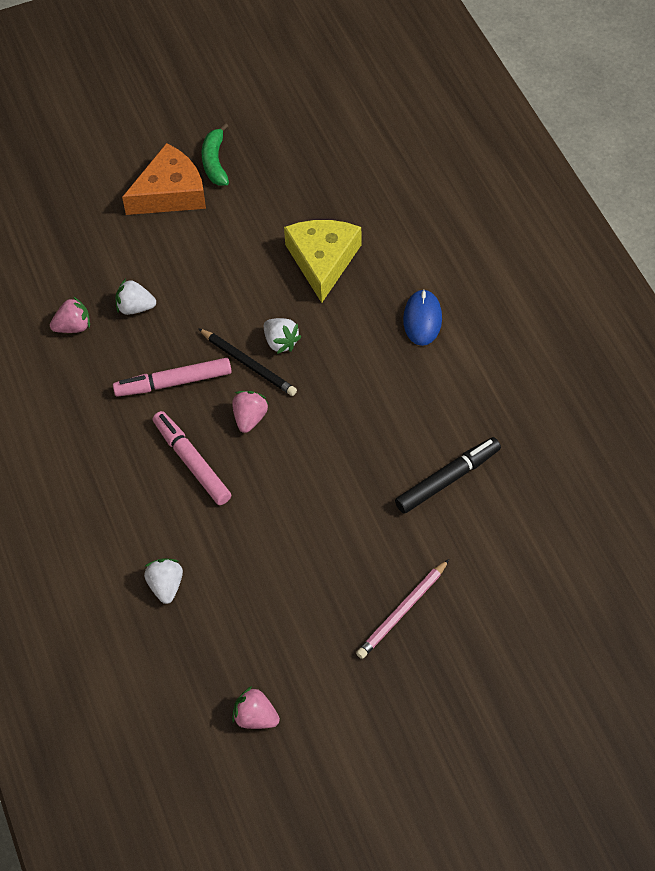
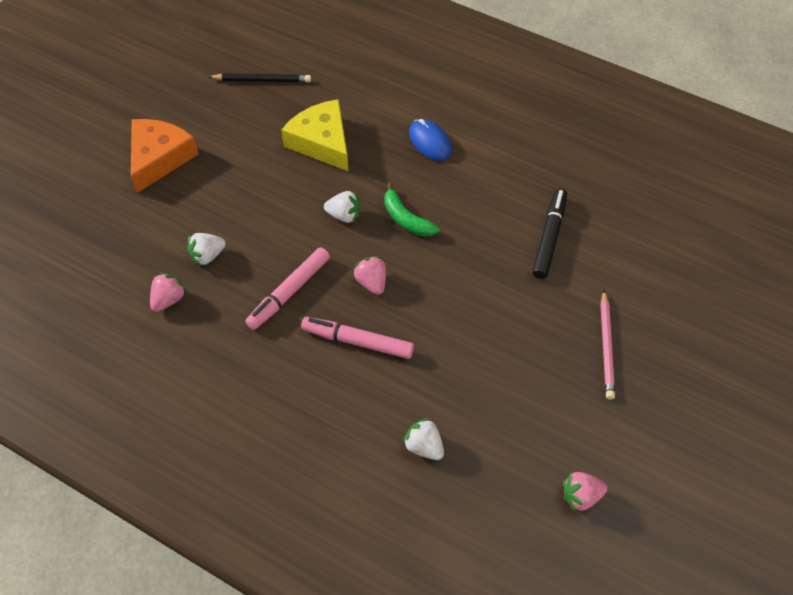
camera: 40 degrees left, 0 degrees up
black pencil [198,328,297,396] -> black pencil moved to [209,73,311,82]
green banana [202,123,229,186] -> green banana moved to [384,182,440,237]

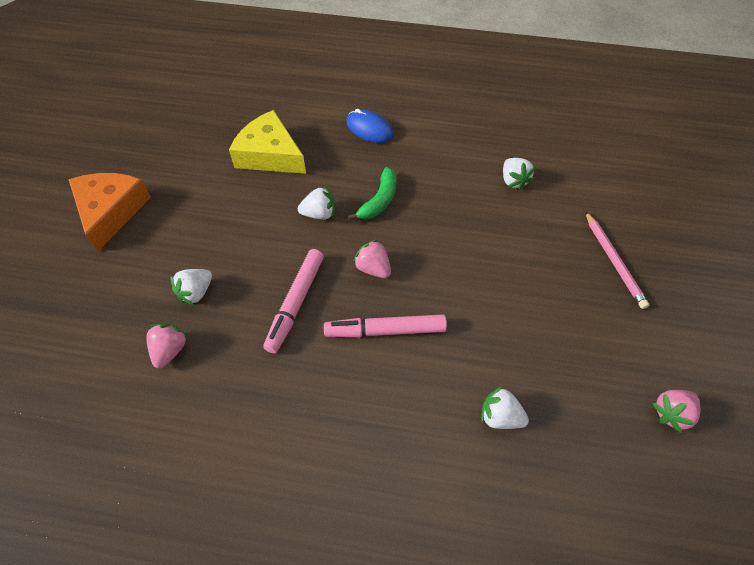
camera: 20 degrees left, 0 degrees up
black pencil [209,73,311,82] -> none
green banana [384,182,440,237] -> green banana turned 90 degrees counterclockwise [347,167,396,221]
black marker [532,188,567,279] -> white strawberry [503,158,535,190]

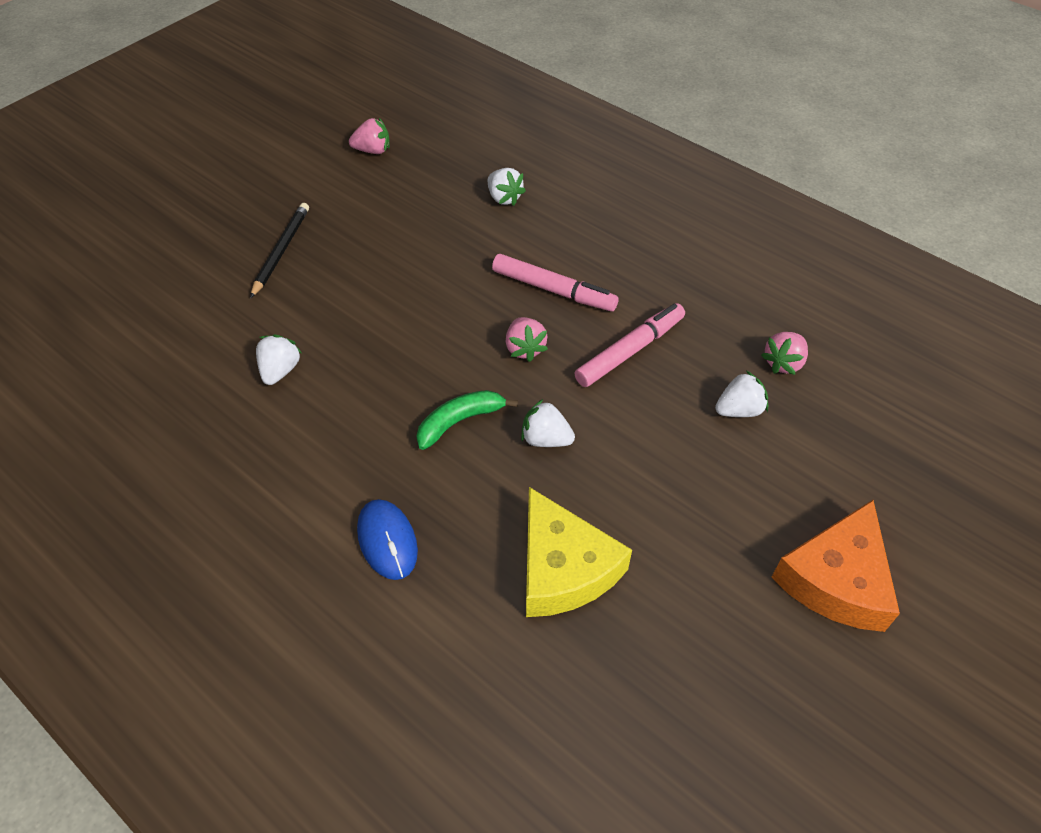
camera: 150 degrees left, 5 degrees down
pink pencil [585,211,649,309] -> black pencil [250,203,309,299]

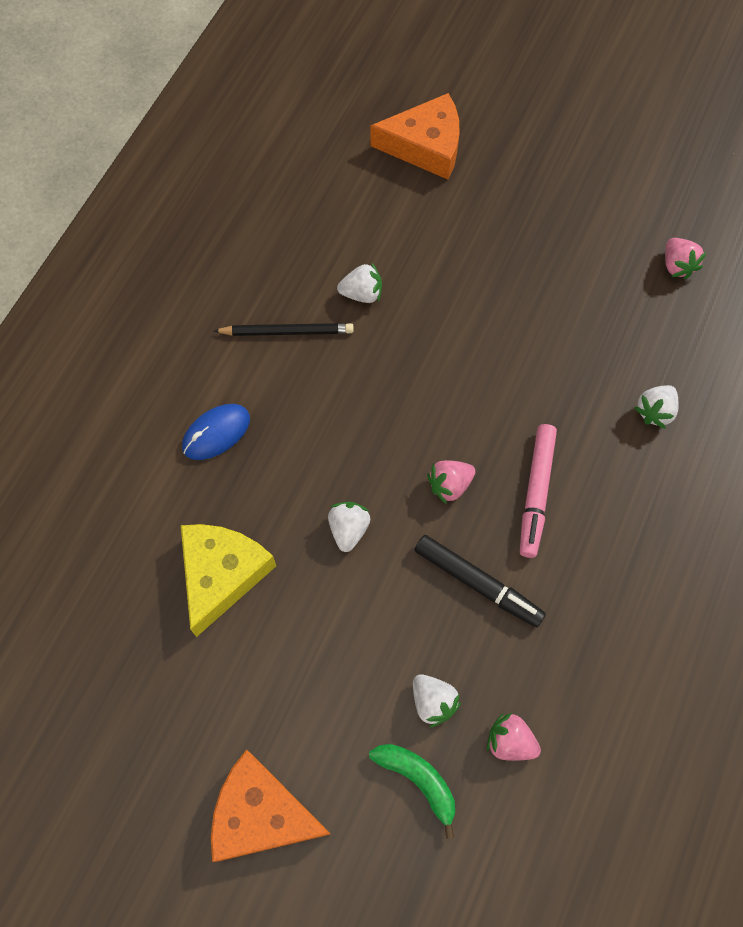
camera: 75 degrees right, 15 degrees up
black pencil [250,203,309,299] -> black pencil moved to [214,323,354,336]
green banana [416,390,518,450] -> green banana moved to [369,744,455,839]
yellow cheese [526,487,632,617] -> yellow cheese turned 150 degrees clockwise [181,524,276,637]
pink marker [574,303,685,387] -> black marker [414,535,546,627]
none -> orange cheese [370,93,460,179]

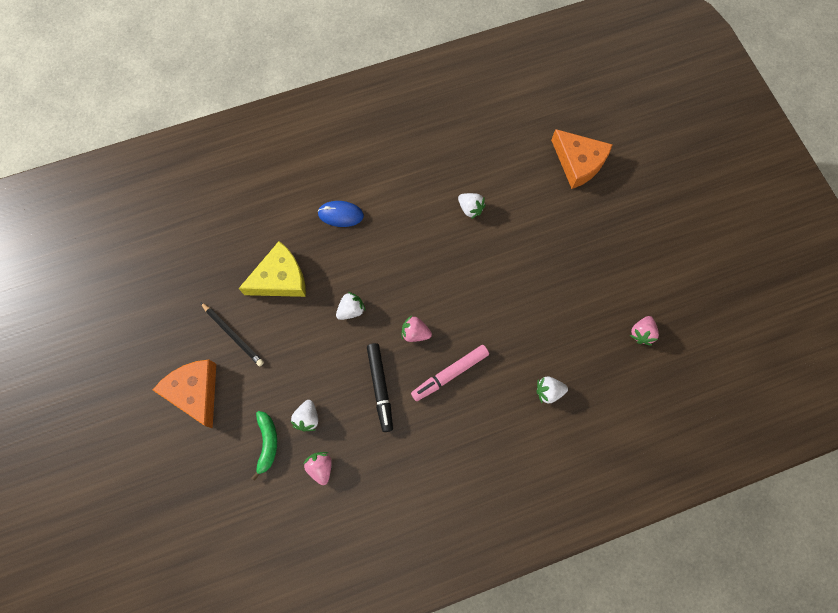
camera: 45 degrees right, 5 degrees up
black pencil [214,323,354,336] -> black pencil moved to [200,302,264,366]

